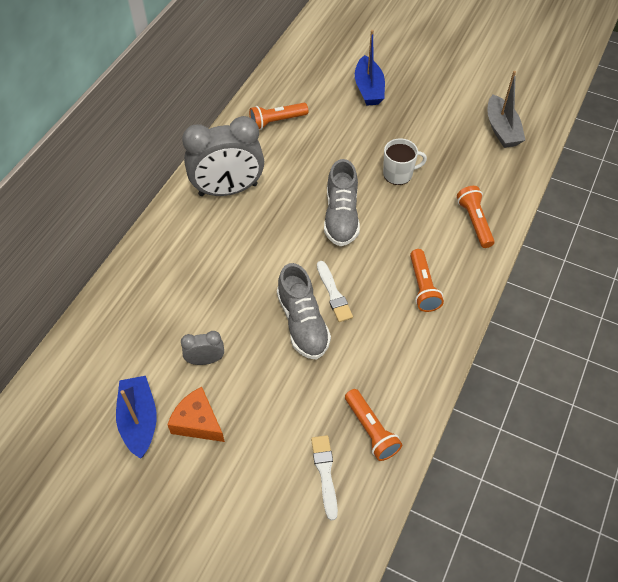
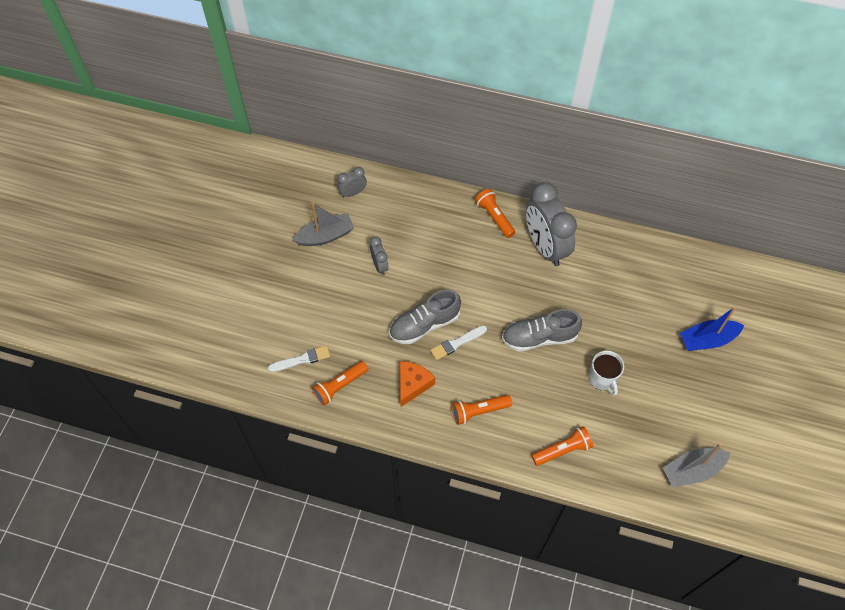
camera: 80 degrees right, 5 degrees up
blue boat [116,376,157,459] -> grey boat [293,202,354,246]
orange cheese [167,387,225,442] -> orange cheese moved to [400,361,435,407]
orange flashlight [249,103,308,130] -> orange flashlight moved to [475,189,515,238]
none -> grey clock [337,167,367,198]

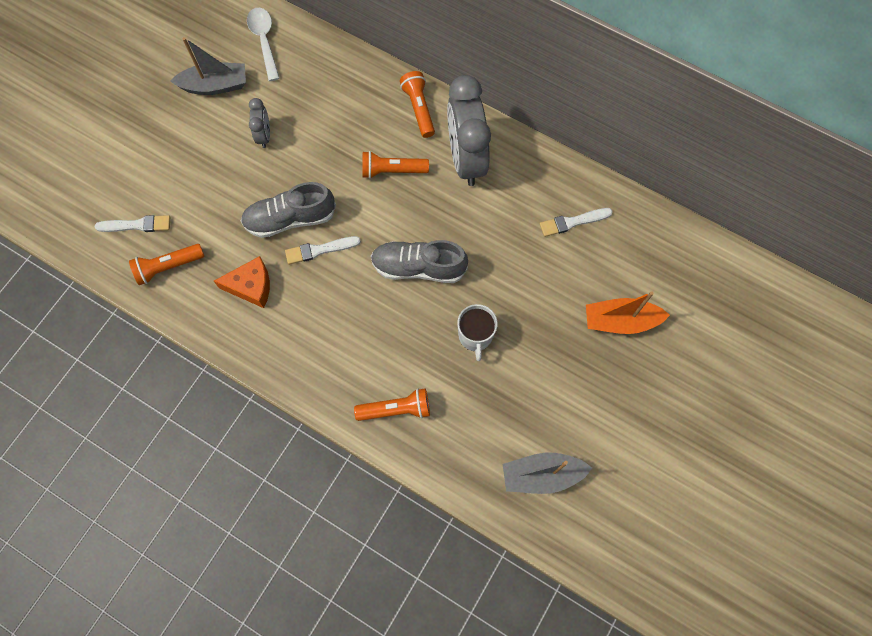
camera: 15 degrees right, 10 degrees up
grey clock [337,167,367,198] -> white spoon [247,8,280,81]
orange cheese [400,361,435,407] -> orange cheese turned 45 degrees clockwise [214,256,270,308]
orange flashlight [452,395,512,425] -> orange flashlight moved to [363,151,429,179]
blue boat [680,307,744,351] -> orange boat [586,291,670,334]
none -> white brush [540,208,613,237]

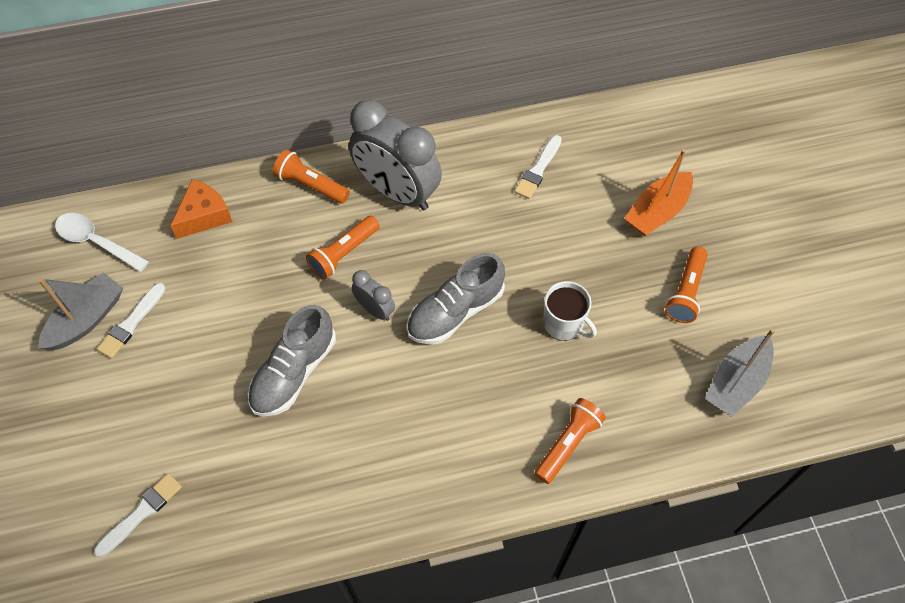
camera: 45 degrees left, 10 degrees down
orange flashlight [129,244,204,285] -> orange flashlight moved to [665,247,708,323]
orange cheese [214,256,270,308] -> orange cheese moved to [170,179,233,239]
grey clock [249,98,270,148] -> grey clock moved to [352,270,395,321]
white brush [285,236,361,264] -> white brush moved to [97,283,166,359]

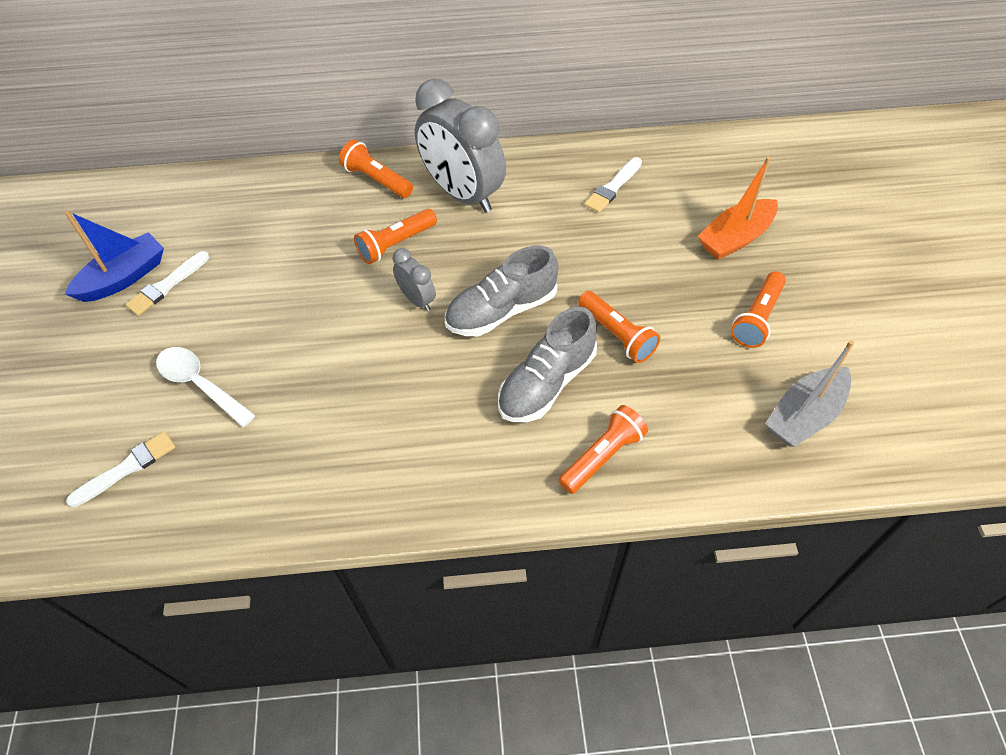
camera: 10 degrees right, 5 degrees down
grey boat [38,272,123,350] -> blue boat [64,211,164,302]
white spoon [55,213,149,272] -> white spoon moved to [156,347,255,427]
orange cheese [170,179,233,239] -> none
grey shoe [248,305,336,417] -> grey shoe moved to [498,307,597,422]
white mug [543,281,597,341] -> orange flashlight [578,291,660,363]

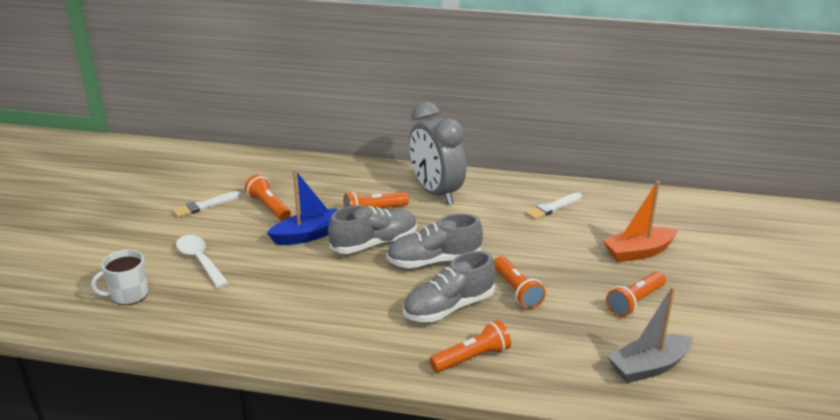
camera: 15 degrees right, 25 degrees down
blue boat [64,211,164,302] -> blue boat moved to [267,169,337,245]
white brush [66,431,175,507] -> white mug [91,250,148,305]
orange flashlight [339,140,413,198] -> orange flashlight moved to [245,174,291,221]
grey clock [393,248,436,311] -> grey shoe [328,205,417,254]

